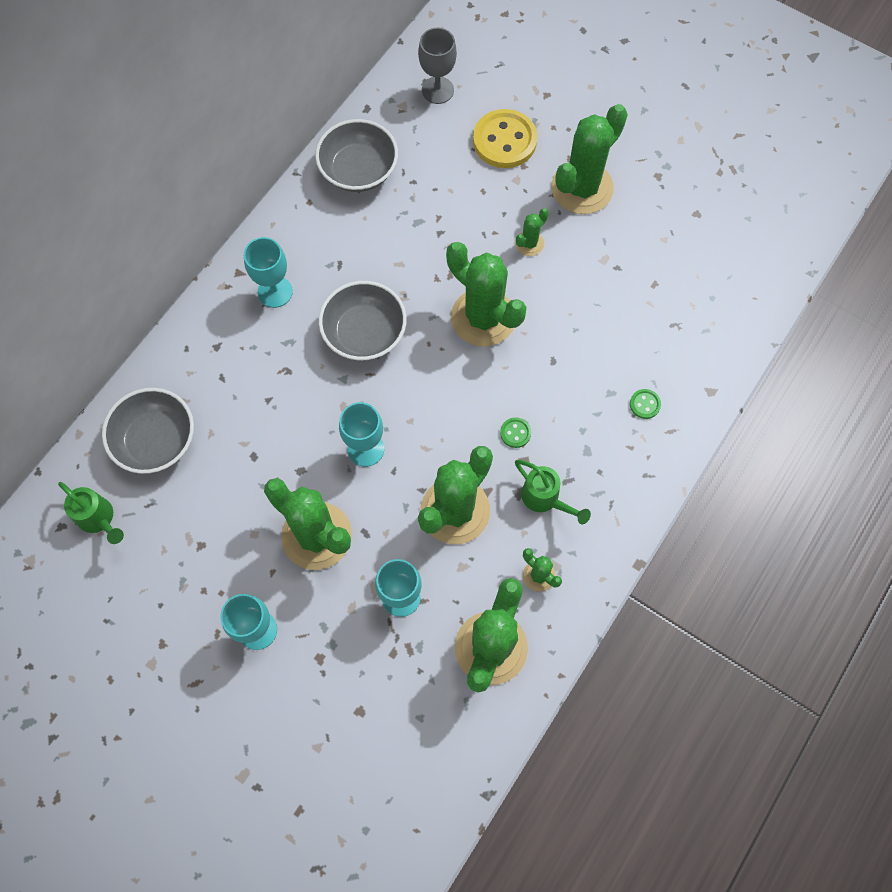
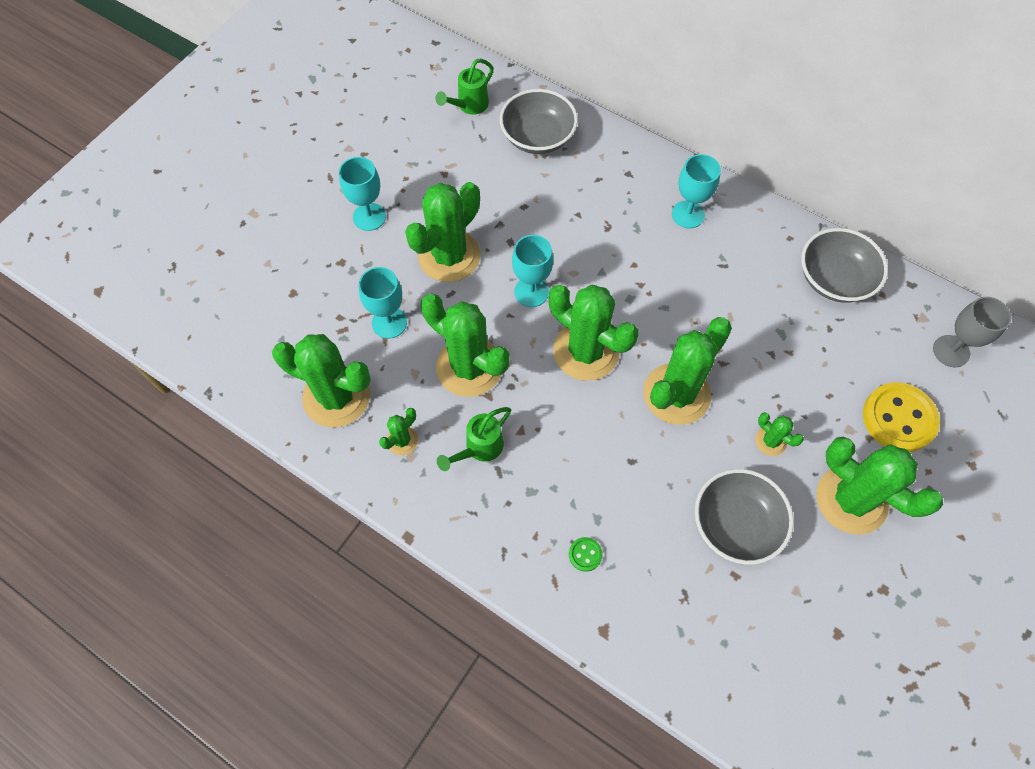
camera: 90 degrees right, 5 degrees down
grey bowl [319,281,407,360] -> grey bowl moved to [695,469,794,565]
green button [500,417,531,448] -> none
none -> green cactus [549,285,638,381]

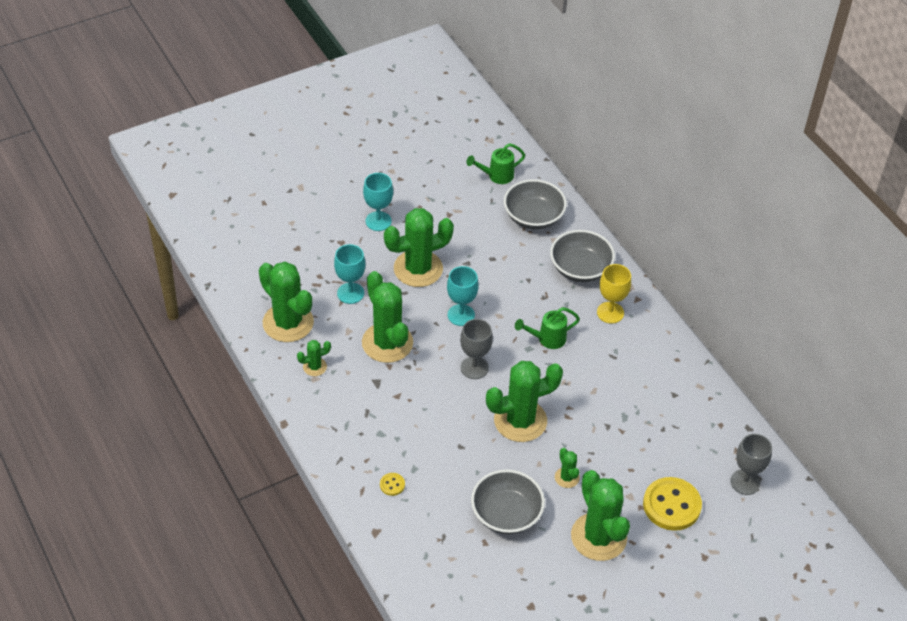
camera: 25 degrees right, 15 degrees down
green watering can [437,407,511,471] -> green watering can moved to [515,307,580,349]
green cactus [549,285,638,381] -> grey goblet [460,319,493,379]
green button [569,537,603,572] -> yellow button [380,473,405,496]
turquoise goblet [672,154,721,228] -> yellow goblet [597,264,631,324]
grey bowl [801,228,888,303] -> grey bowl moved to [550,230,615,282]

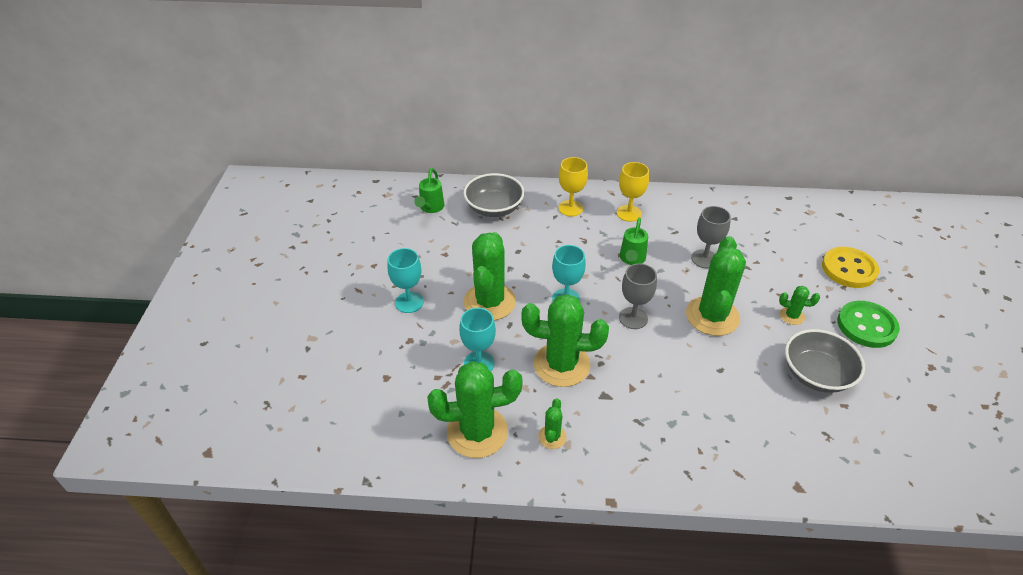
camera: 55 degrees left, 5 degrees down
yellow button [380,473,405,496] -> none
grey bowl [550,230,615,282] -> yellow goblet [558,157,588,216]
green cactus [571,470,630,561] -> green button [837,301,900,348]
grey goblet [730,434,772,495] -> grey goblet moved to [691,206,731,268]

